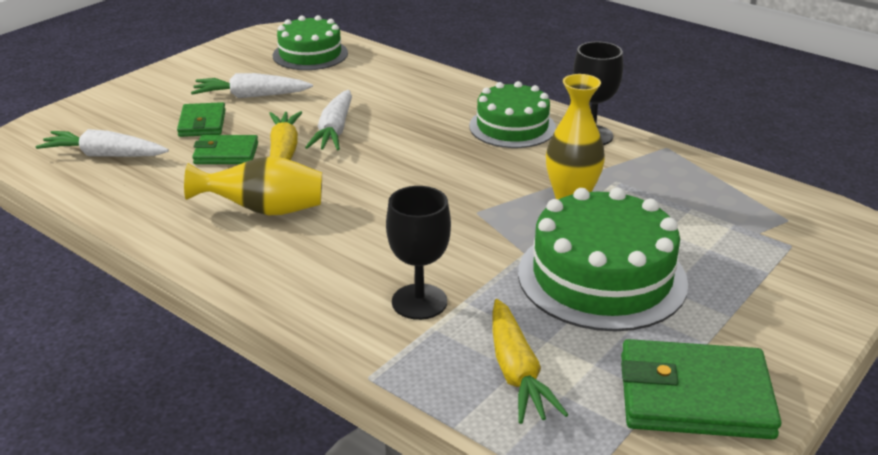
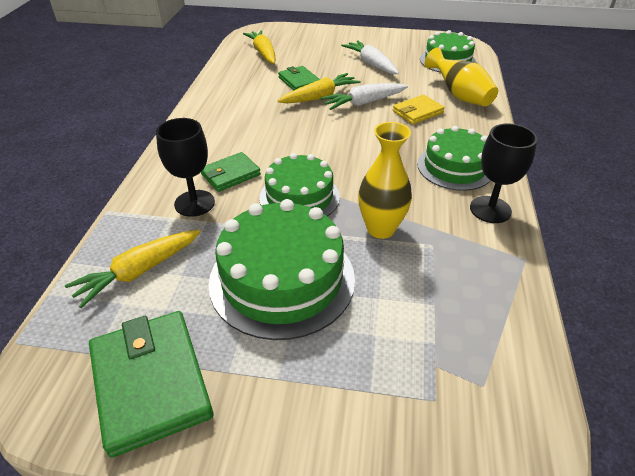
camera: 60 degrees right, 10 degrees up
white carrot [36,129,169,157] -> yellow carrot [243,30,276,64]
green wallet [177,102,226,137] -> green wallet moved to [201,152,261,192]
yellow vase [184,156,322,215] -> yellow vase moved to [425,47,498,106]
none -> green cake [259,153,340,216]
none -> yellow wallet [393,95,445,124]

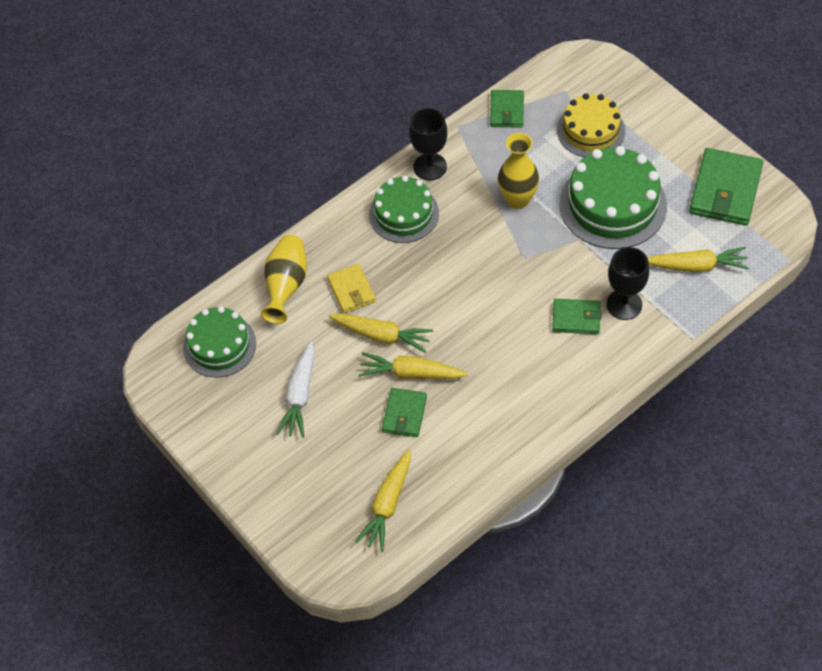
camera: 135 degrees left, 15 degrees up
green cake [259,153,340,216] -> none
white carrot [320,83,408,110] -> yellow carrot [329,314,433,353]
yellow wallet [393,95,445,124] -> yellow wallet turned 60 degrees clockwise [327,264,376,313]
none -> green wallet [490,90,524,128]
none -> yellow cake [557,93,625,157]

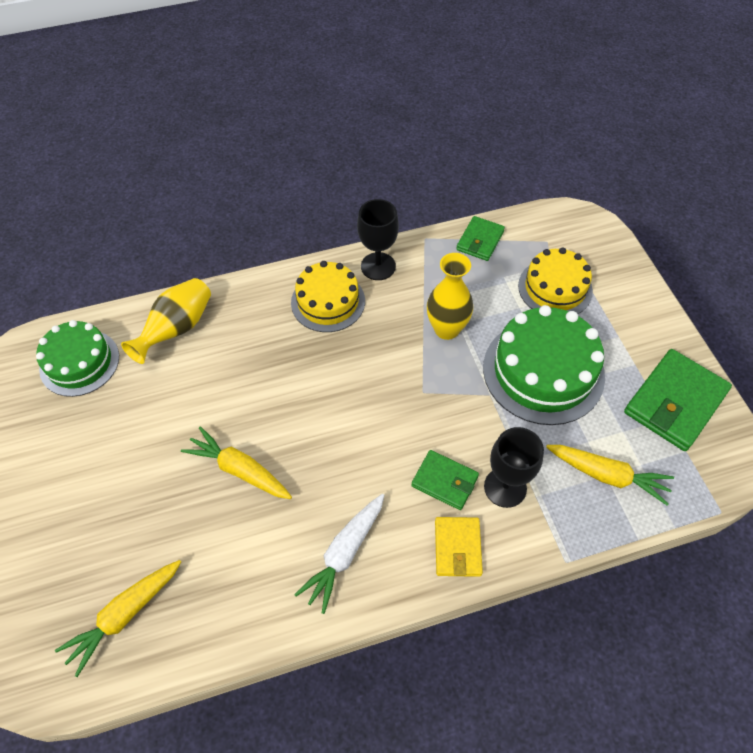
camera: 20 degrees right, 0 degrees up
white carrot [276,342,314,438] -> white carrot moved to [294,494,384,614]
yellow wallet [327,264,376,313] -> yellow wallet moved to [435,517,483,577]
yellow carrot [329,314,433,353] -> none
green cake [369,176,439,243] -> yellow cake [291,261,365,332]
green wallet [382,388,427,437] -> none

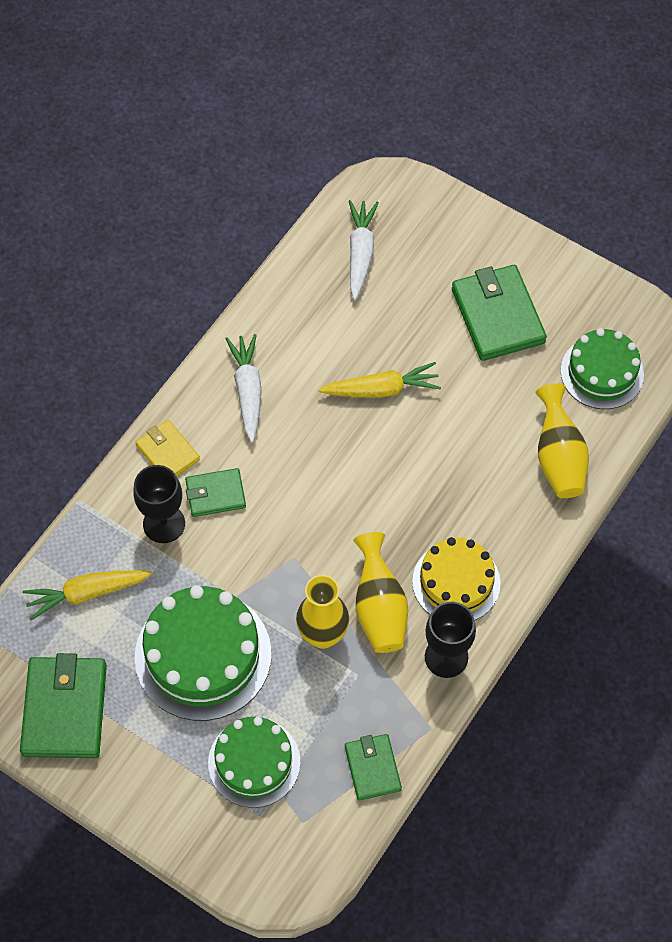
camera: 140 degrees right, 5 degrees up
yellow carrot [55,560,181,677] -> white carrot [349,200,379,300]
yellow cake [518,247,593,314] -> green cake [208,717,300,808]
none -> yellow vase [353,532,408,653]
none -> green wallet [452,265,547,361]

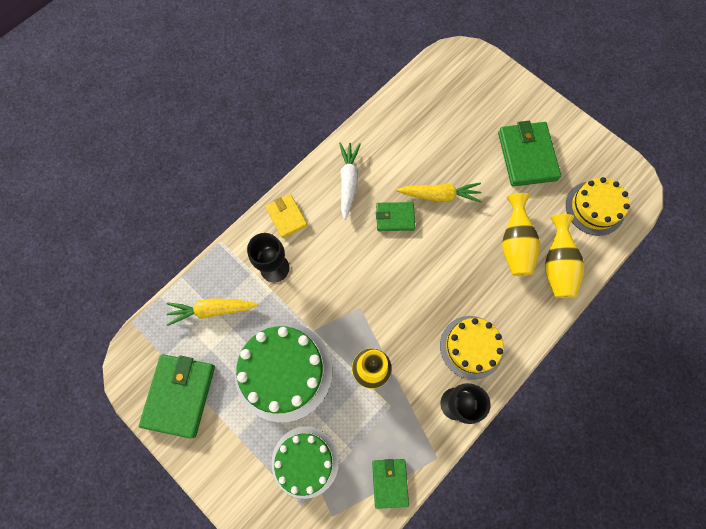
camera: 10 degrees right, 10 degrees up
green wallet [185,468,246,517] -> green wallet moved to [376,202,415,231]
white carrot [349,200,379,300] -> none
yellow vase [353,532,408,653] -> yellow vase moved to [502,193,540,276]
green cake [561,328,644,409] -> yellow cake [566,177,630,236]

